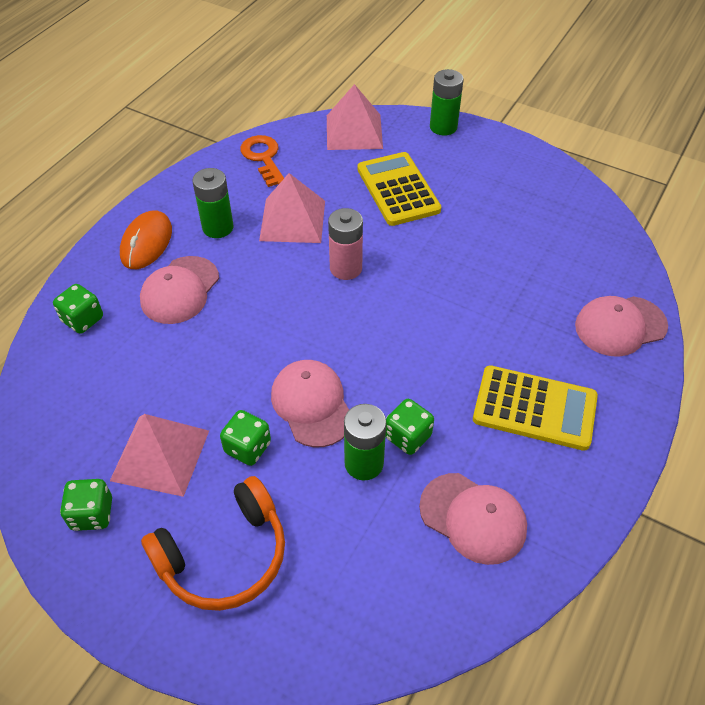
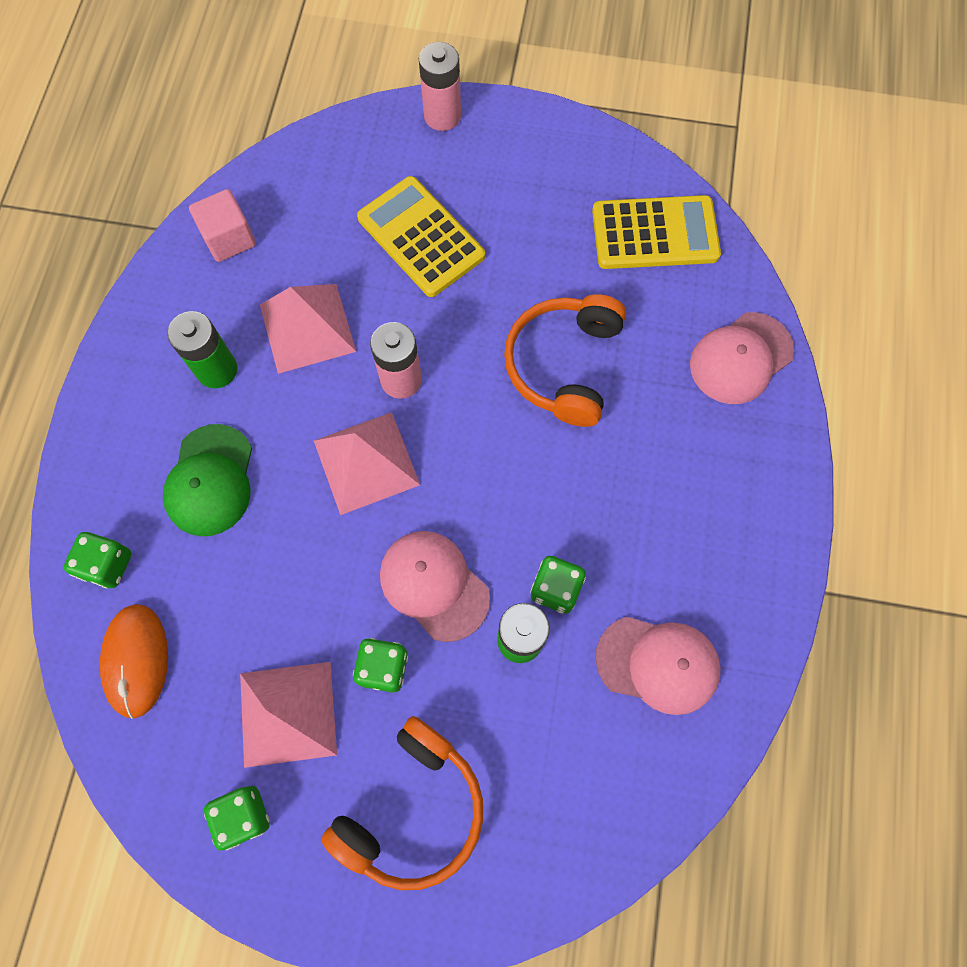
camera: 20 degrees left, 20 degrees up
orange mouse [120,210,172,269] -> orange mouse moved to [100,604,168,719]
pink cap [140,256,219,324] -> green cap [163,424,252,536]
orange key [240,135,284,187] -> pink cube [189,189,256,262]
pink pyramid [327,84,383,150] -> pink pyramid moved to [314,412,420,515]
green battery [430,69,464,135] -> pink battery [419,42,461,131]
yellow calculator [473,365,598,451] -> yellow calculator moved to [592,195,721,269]
none -> orange headphones [504,294,626,427]

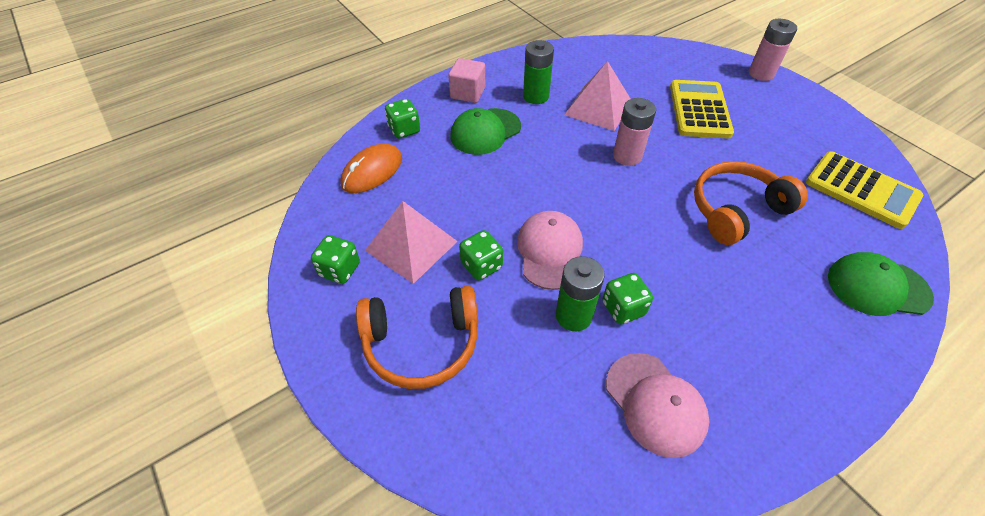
camera: 45 degrees right, 20 degrees down
pink cube [189,189,256,262] -> pink cube moved to [448,58,485,103]
pink pyramid [314,412,420,515] -> none
pink cap [690,312,794,404] -> green cap [828,252,934,316]

